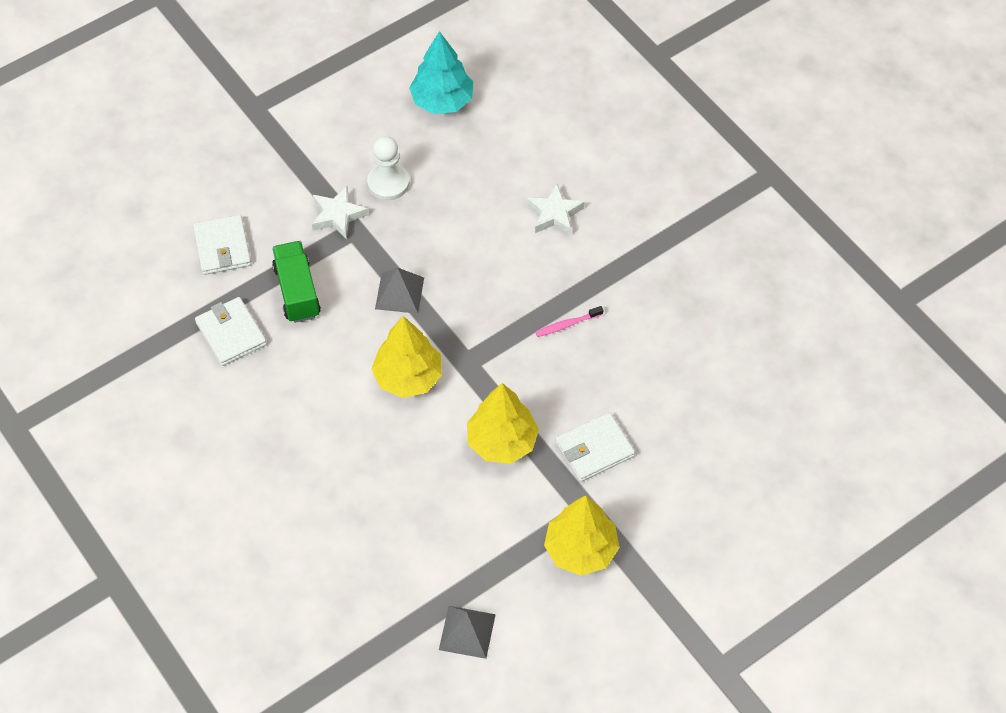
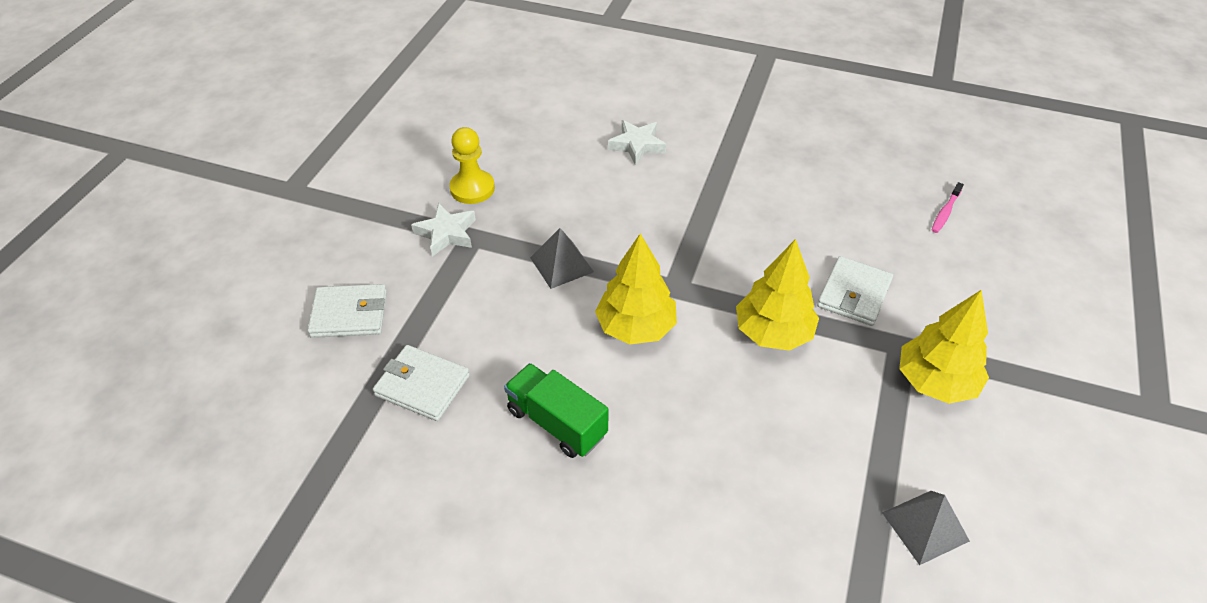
camera: 35 degrees left, 10 degrees down
white wallet [193,214,251,275] -> white wallet turned 45 degrees counterclockwise [307,284,387,338]
green truck [272,241,321,323] -> green truck moved to [504,363,608,458]
white pawn [367,136,409,200] -> yellow pawn [449,127,495,204]
turquoise tree [409,31,473,114] -> none
pink toothbrush [535,306,603,337] -> pink toothbrush moved to [932,182,964,233]

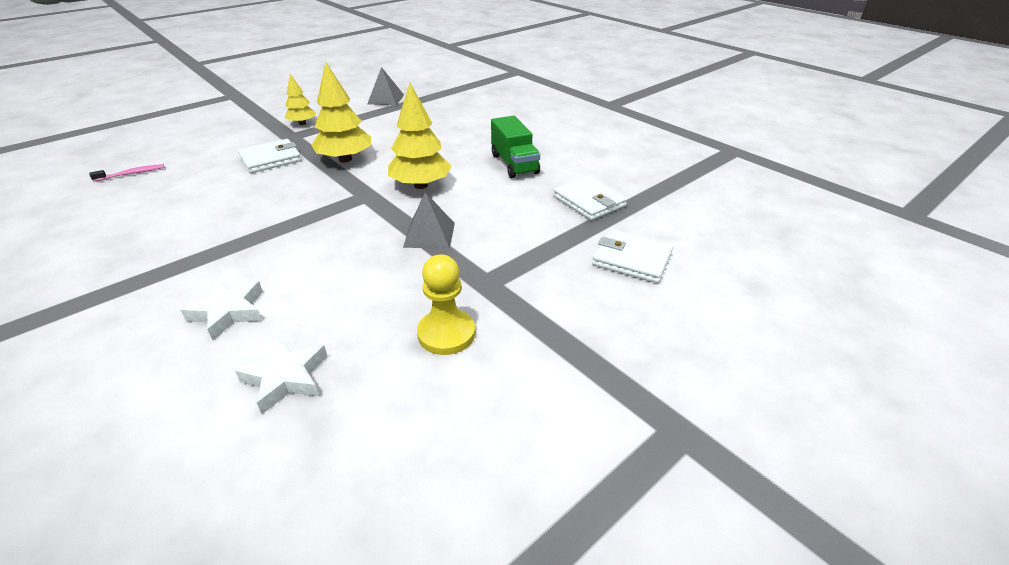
camera: 150 degrees left, 10 degrees down
white star [411,203,476,257] -> white star moved to [235,337,328,414]
yellow tree [899,290,989,404] -> yellow tree [285,74,316,125], size x0.59

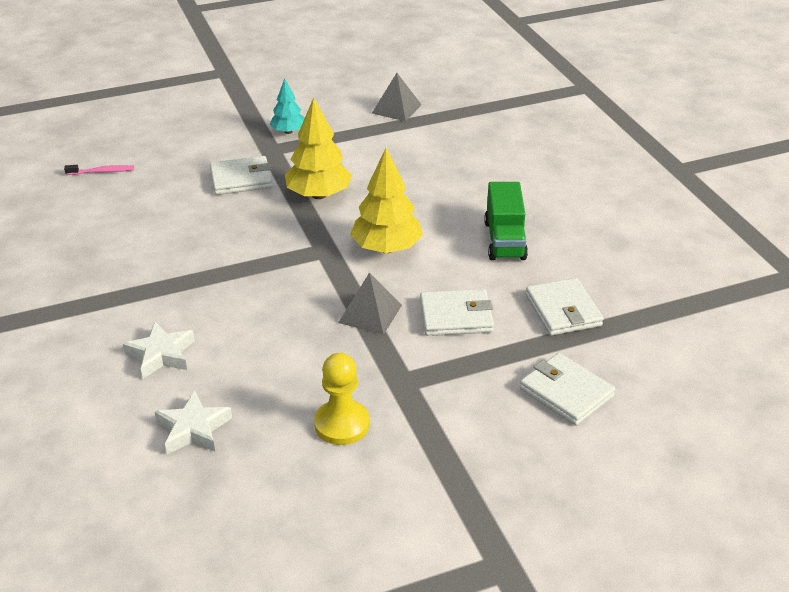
camera: 20 degrees right, 0 degrees up
yellow tree [285,74,316,125] -> turquoise tree [270,78,305,134]
none -> white wallet [420,289,494,336]

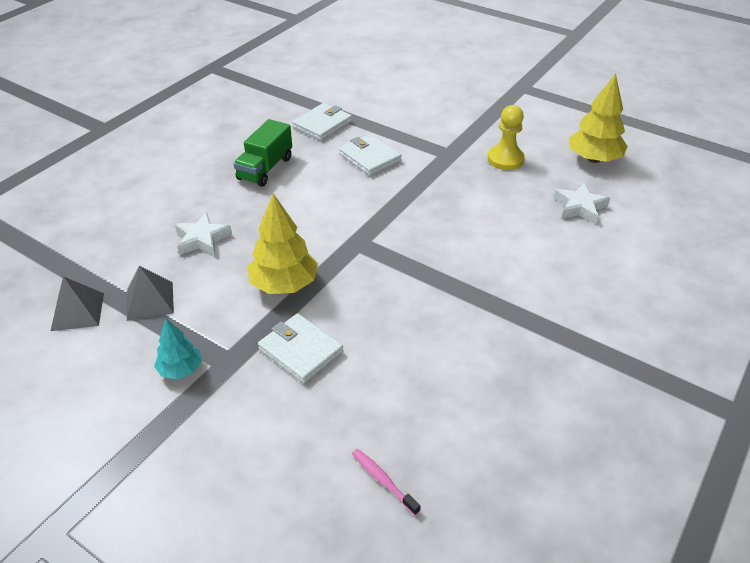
camera: 125 degrees left, 5 degrees up
white star [123,322,195,379] -> white star moved to [175,212,232,256]
grey pyramid [338,273,402,335] -> grey pyramid moved to [127,266,174,321]
yellow tree [350,148,423,253] -> yellow tree moved to [569,73,628,163]
green truck [484,182,528,260] -> green truck turned 150 degrees clockwise [233,119,292,187]
white wallet [520,353,615,426] -> none

